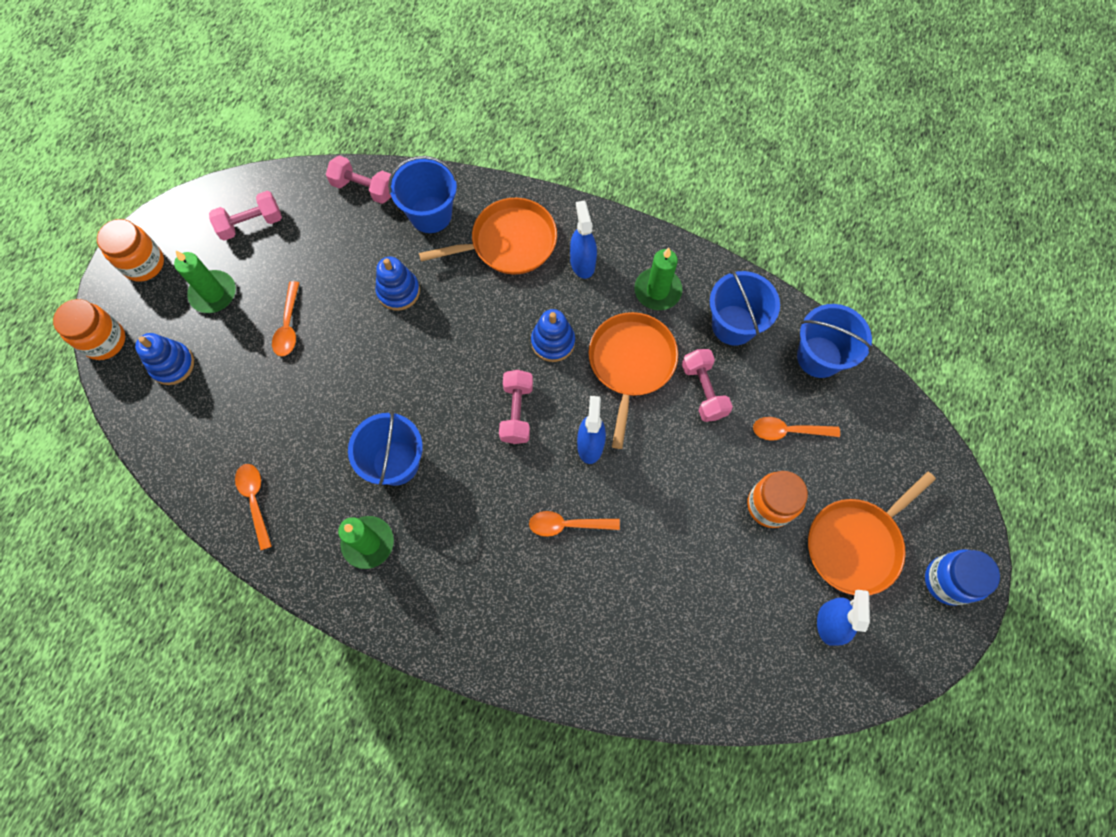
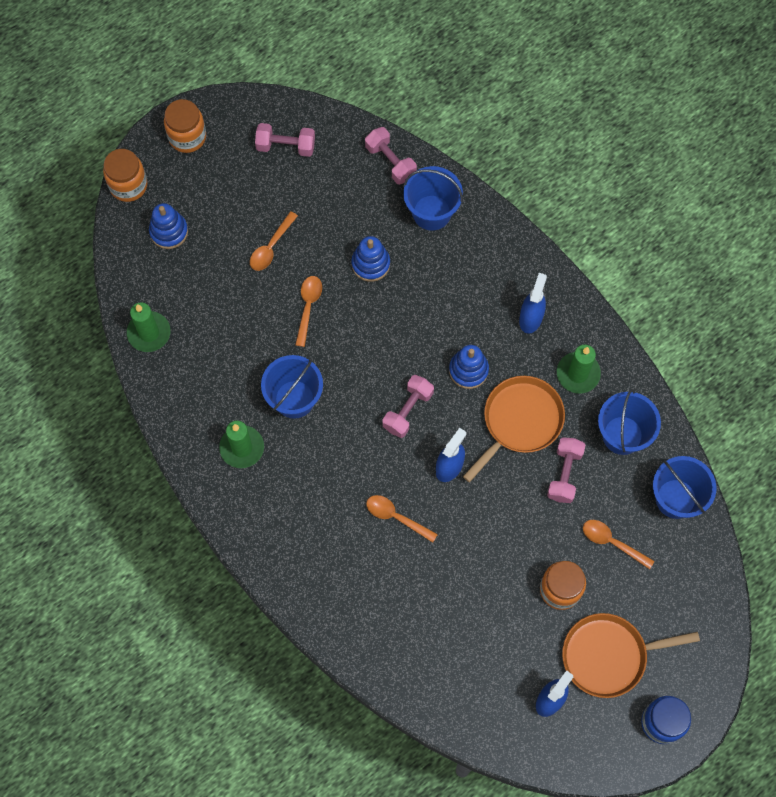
camera: 30 degrees right, 0 degrees up
green candle [174,250,236,313] -> green candle moved to [127,302,170,352]
orange spoon [235,464,272,550] -> orange spoon moved to [295,276,322,347]
orange pan [419,198,557,274] -> none

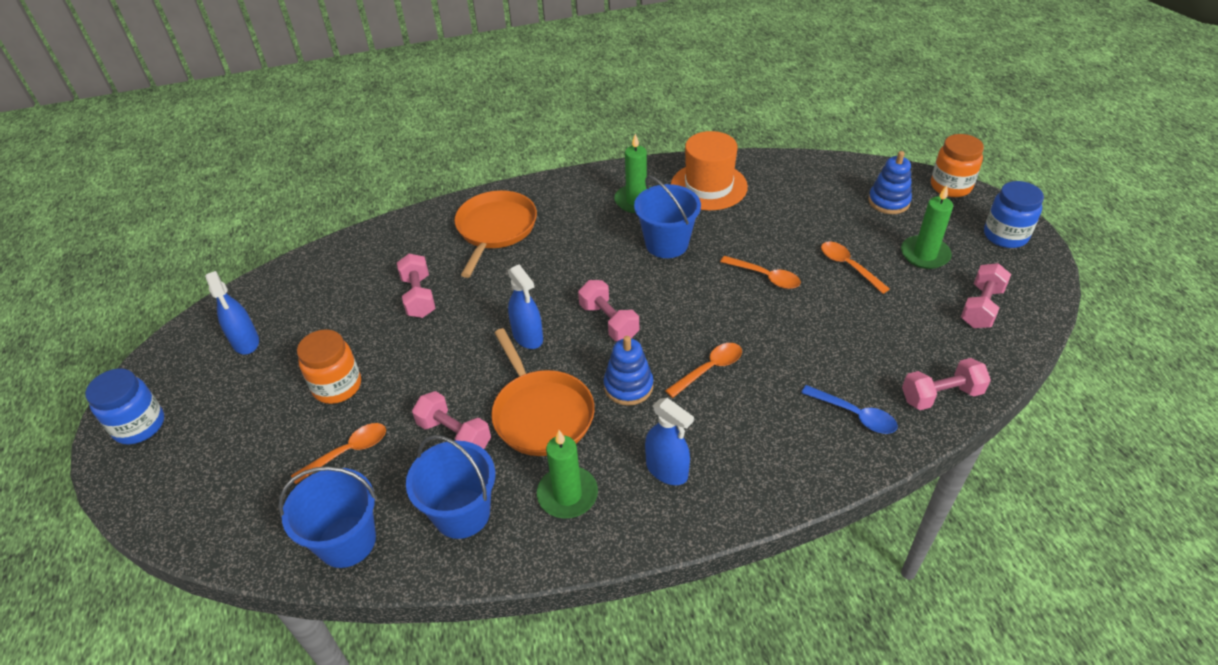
camera: 115 degrees right, 25 degrees down
green candle [127,302,170,352] -> green candle moved to [901,185,953,269]
orange jar [164,99,206,153] -> blue jar [984,181,1044,248]
blue stacking toy [351,236,390,282] -> none
orange spoon [366,495,438,543] -> orange spoon moved to [665,343,742,398]
blue bucket [403,166,463,231] -> blue spoon [801,385,898,434]
orange pan [562,613,700,698] -> orange pan moved to [454,190,537,278]
none -> pink dumbbell [397,254,436,318]
none -> orange hat [671,131,748,210]

